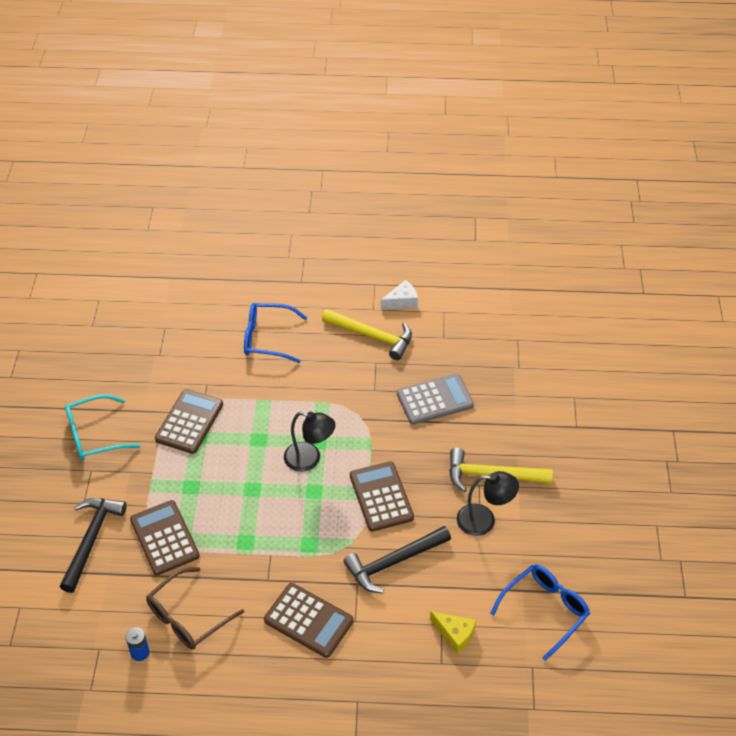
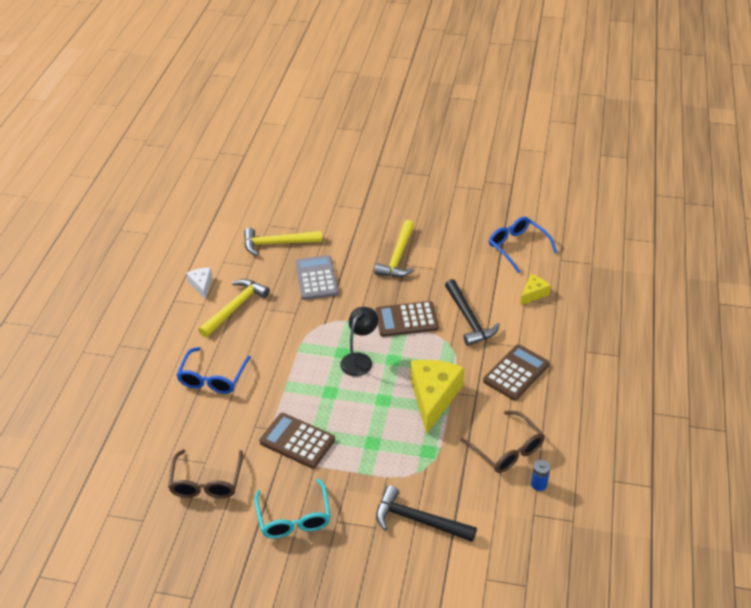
camera: 80 degrees left, 5 degrees down
brown calculator [130,500,200,575] -> none
black lamp [457,471,519,536] -> none
none -> brown glasses [168,449,243,498]
none -> yellow hammer [244,228,322,256]
none -> yellow cheese [410,360,464,434]

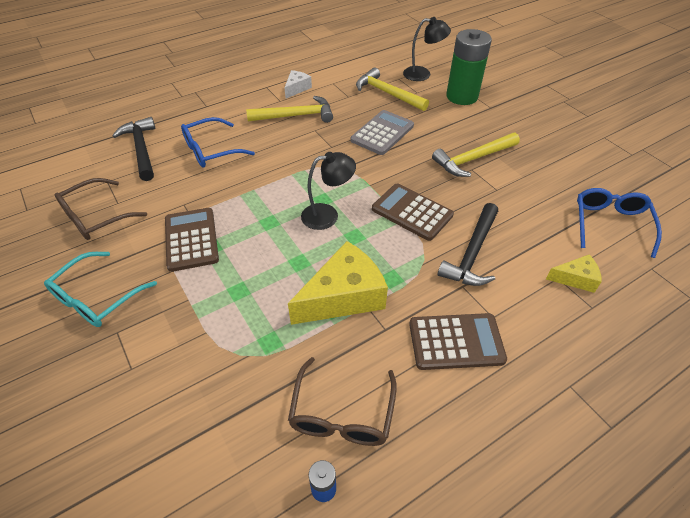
camera: 45 degrees right, 5 degrees up
black hammer [376,485,477,542] -> black hammer moved to [113,117,156,181]
none -> black lamp [403,17,451,81]
none -> green battery [446,29,492,105]

